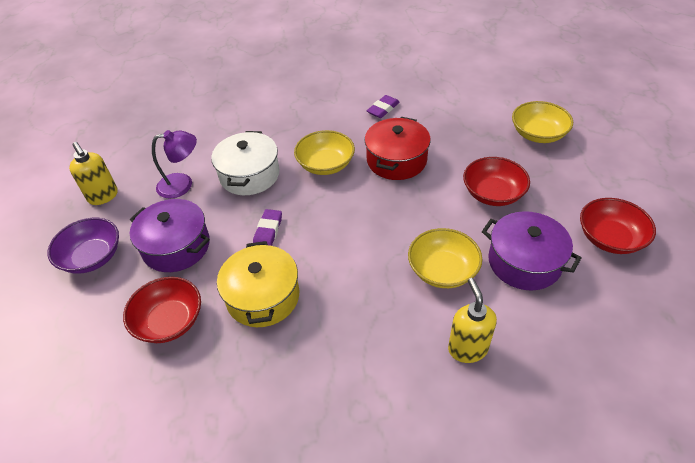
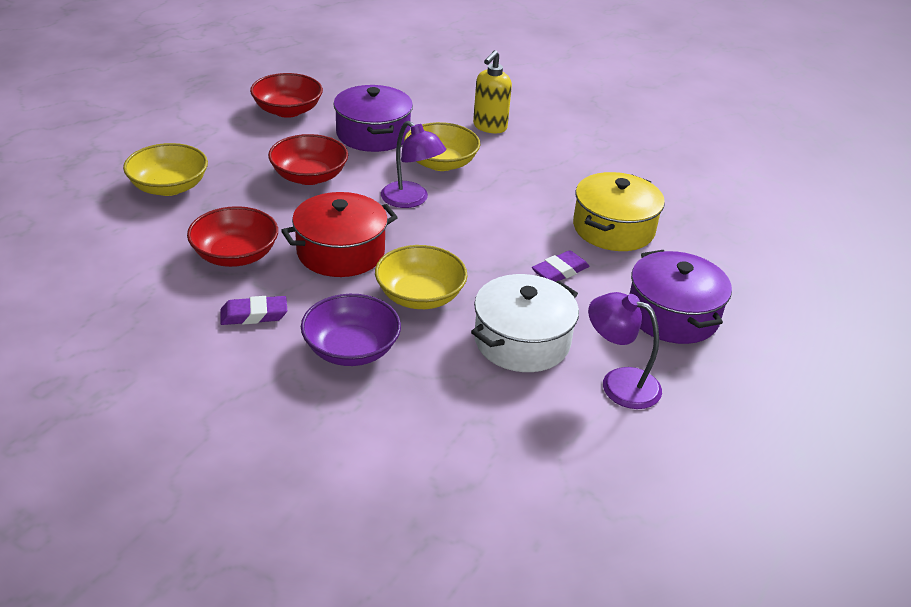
camera: 145 degrees left, 10 degrees down
purple bowl [47,218,119,273] -> purple bowl moved to [301,294,401,366]
yellow soap dispenser [69,142,118,205] -> none
red bowl [123,277,201,343] -> red bowl moved to [187,206,278,267]
none -> purple lamp [381,121,446,208]

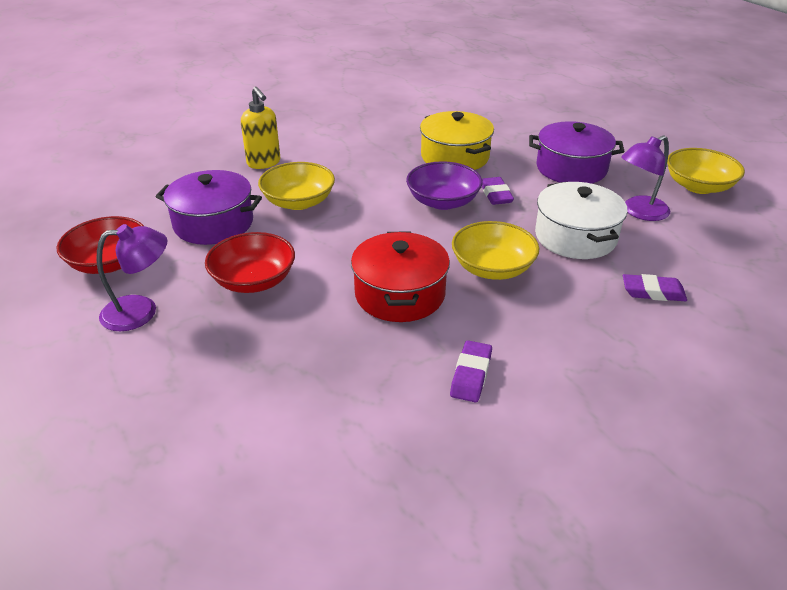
camera: 60 degrees left, 0 degrees up
yellow bowl [123,143,208,196] -> yellow bowl moved to [667,148,745,194]
red bowl [187,206,278,267] -> none
purple bowl [301,294,401,366] -> purple bowl moved to [406,161,483,210]
purple lamp [381,121,446,208] -> purple lamp moved to [96,224,167,331]
none -> purple eraser [623,274,687,301]

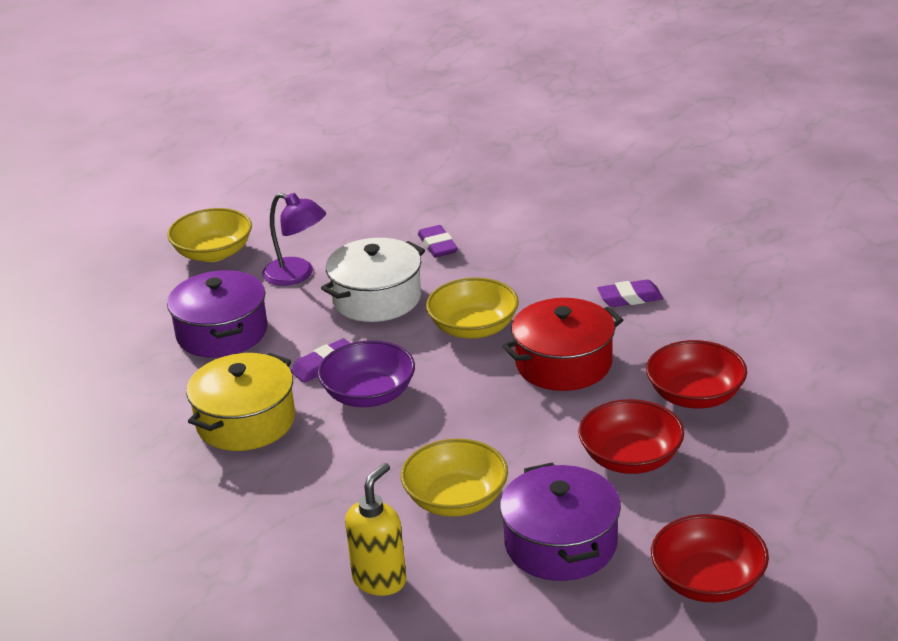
camera: 115 degrees left, 5 degrees down
purple lamp [96,224,167,331] -> none
none -> red bowl [646,340,747,409]

